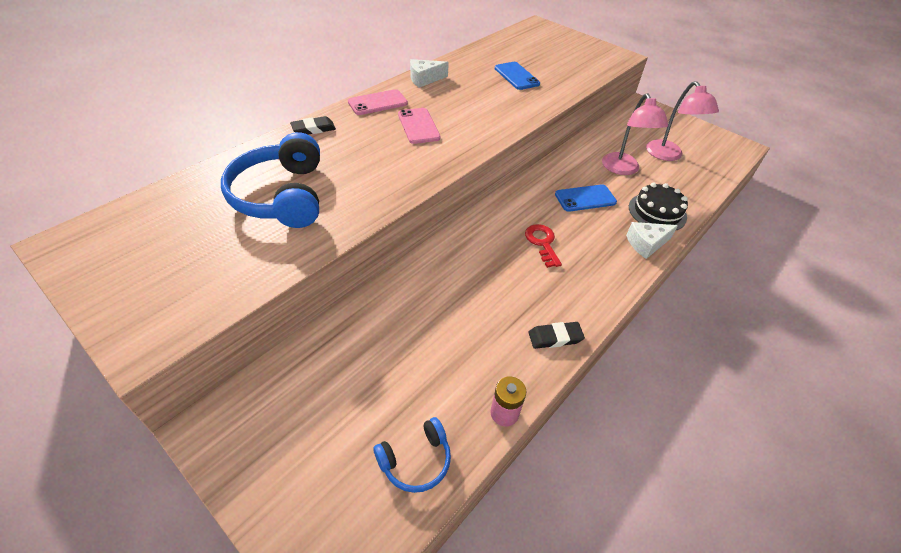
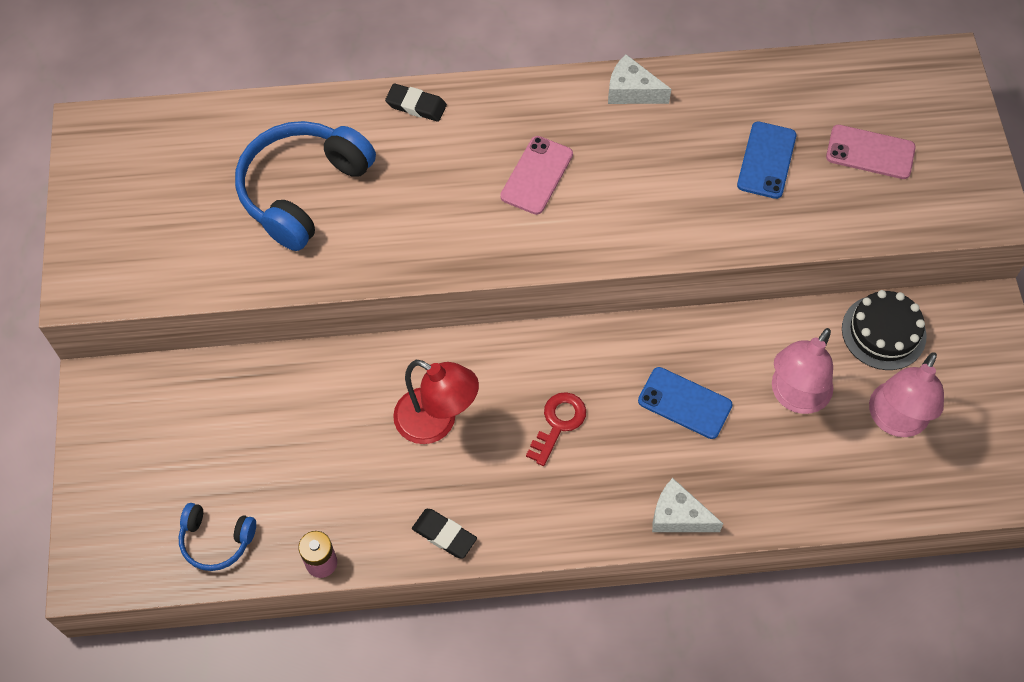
camera: 45 degrees right, 15 degrees up
pink phone [348,89,408,115] -> pink phone moved to [826,125,916,179]
black cake [629,183,688,231] -> black cake moved to [842,290,926,370]
none -> red lamp [393,360,479,444]

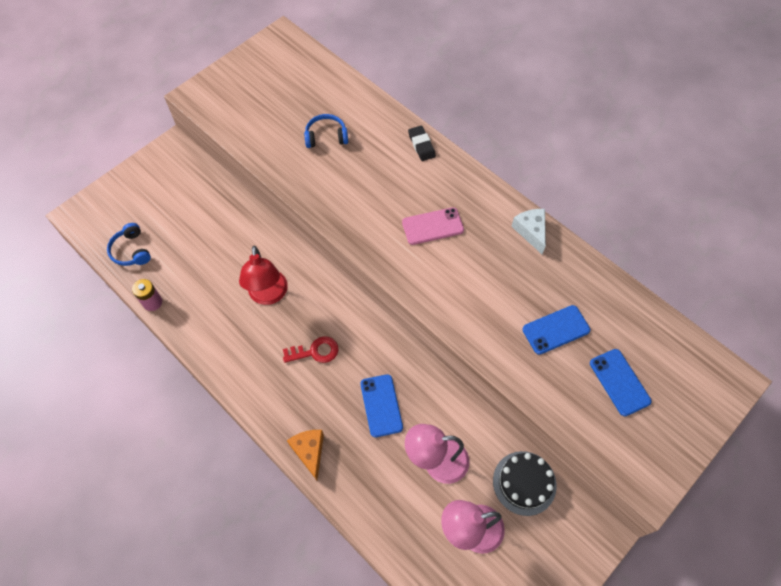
camera: 50 degrees right, 0 degrees up
blue headphones [235,121,376,251] -> blue headphones [304,114,348,148], size x0.52
black eraser [412,509,477,559] -> none
white cheese [652,478,723,532] -> orange cheese [287,430,324,480]
pink phone [826,125,916,179] -> blue phone [590,349,652,416]

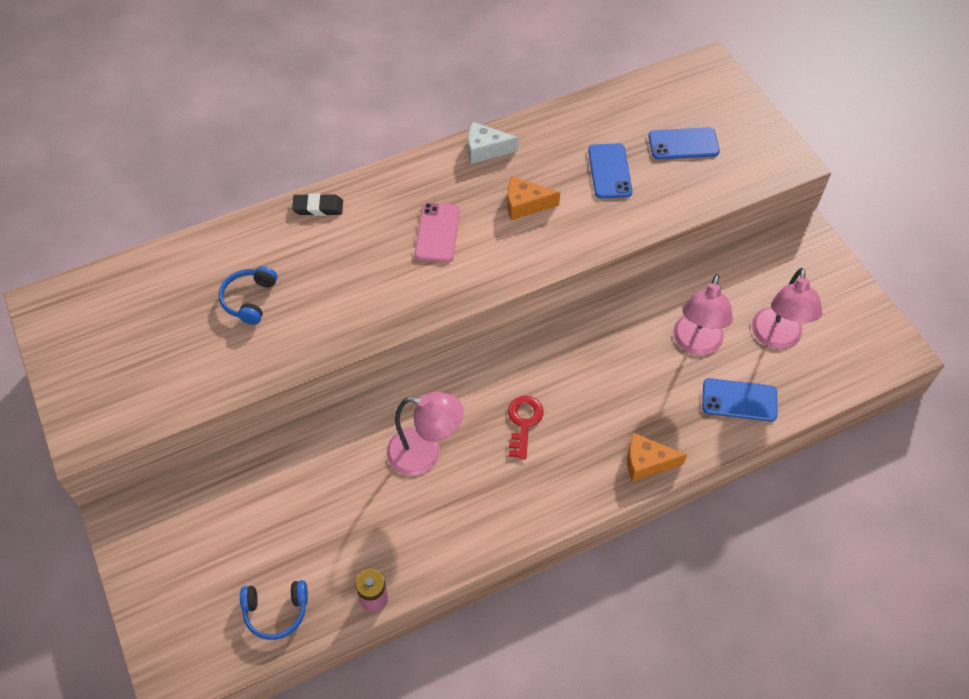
camera: 70 degrees left, 5 degrees down
red lamp [239,246,288,305] -> pink lamp [386,392,464,476]
blue phone [360,374,403,438] -> blue phone moved to [702,378,777,422]
black cake [493,451,557,516] -> none
none -> orange cheese [507,177,560,221]

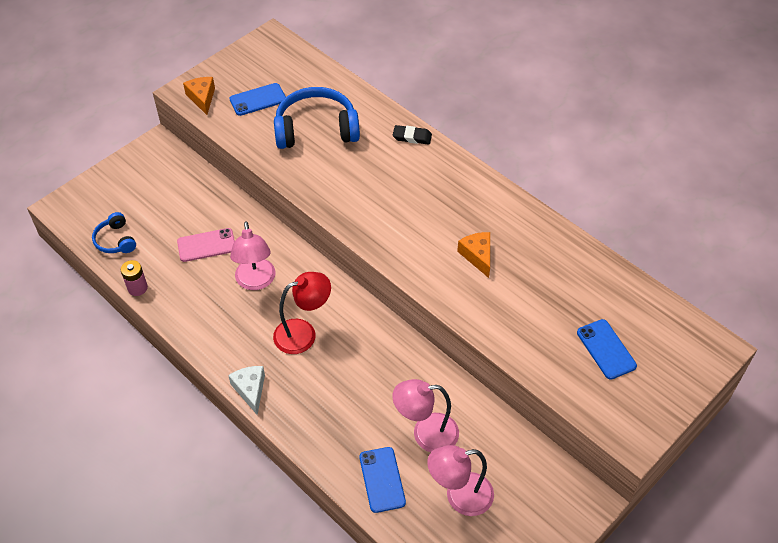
camera: 70 degrees right, 5 degrees down
blue headphones [219,266,278,325] -> blue headphones [274,87,360,149], size x1.94
black eraser [292,194,343,216] -> black eraser turned 60 degrees counterclockwise [393,125,432,145]
pink phone [415,203,460,263] -> pink phone moved to [177,228,235,262]
white cheese [468,122,519,164] -> white cheese moved to [228,366,265,415]
red key [508,396,544,459] -> red lamp [273,272,331,354]
blue phone [588,143,632,199] -> blue phone moved to [229,83,286,116]
orange cheese [627,433,687,482] -> orange cheese moved to [183,77,215,115]

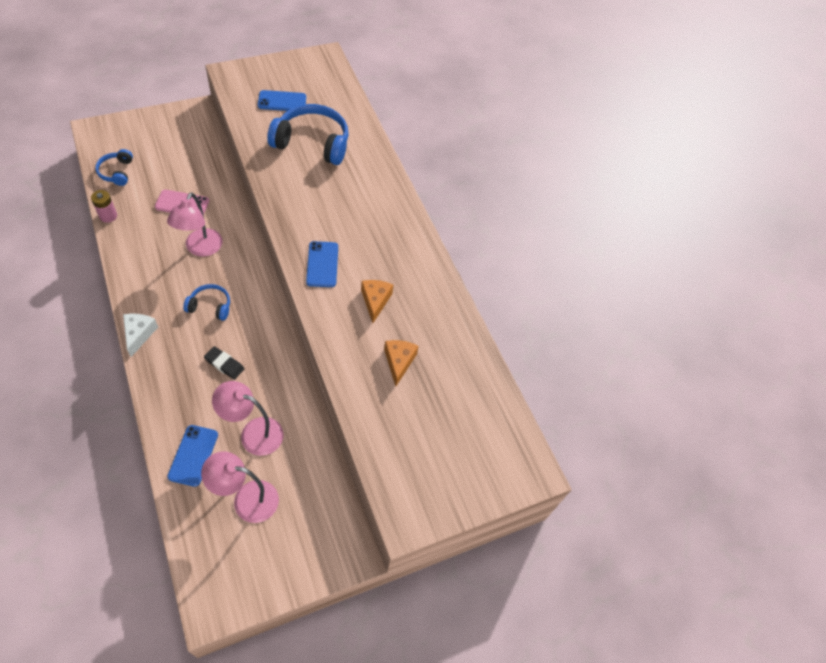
camera: 15 degrees right, 5 degrees up
orange cheese [183,77,215,115] -> orange cheese moved to [384,340,419,386]
red lamp [273,272,331,354] -> blue headphones [183,284,230,321]
black eraser [393,125,432,145] -> black eraser moved to [204,346,244,380]
blue phone [577,319,637,379] -> blue phone moved to [306,241,338,287]

